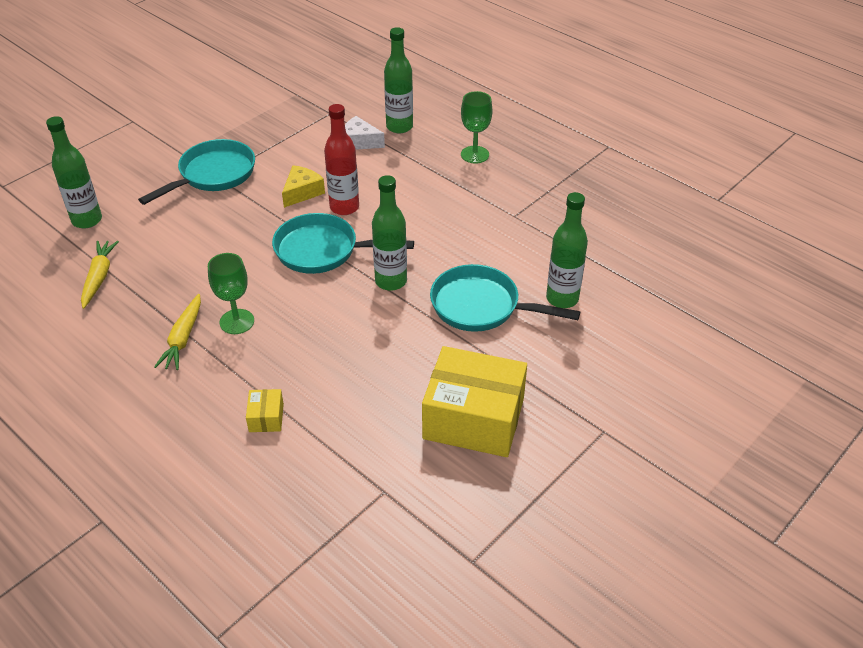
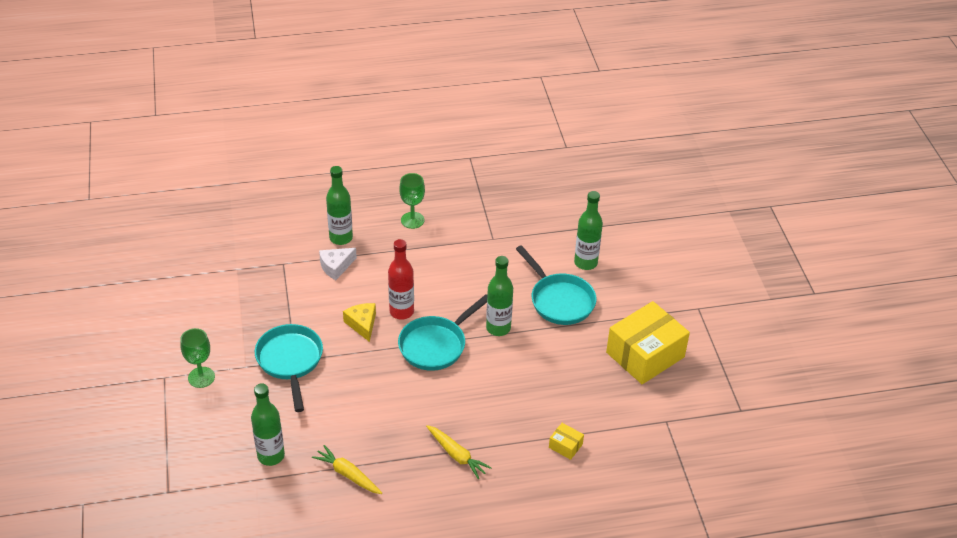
camera: 55 degrees left, 0 degrees up
green goblet [208,253,254,334] -> green goblet moved to [180,328,215,388]
turquoise pan [430,264,580,332] -> turquoise pan turned 90 degrees counterclockwise [516,245,597,325]

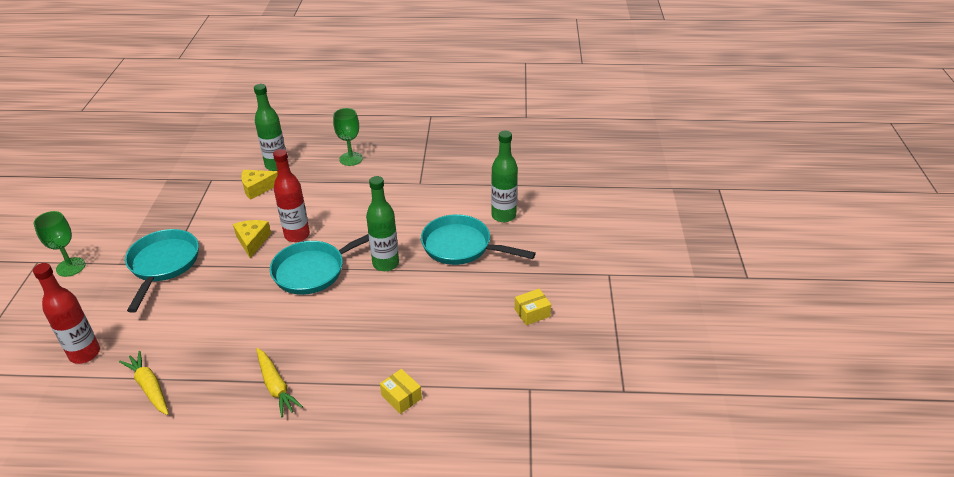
camera: 15 degrees right, 5 degrees down
green bottle [251,383,285,466] -> red bottle [33,263,100,364]
white cheese [319,248,357,280] -> yellow cheese [241,170,278,200]
turquoise pan [516,245,597,325] -> turquoise pan turned 135 degrees clockwise [421,214,536,265]
yellow box [606,301,690,384] -> yellow box [515,289,551,325], size x0.41

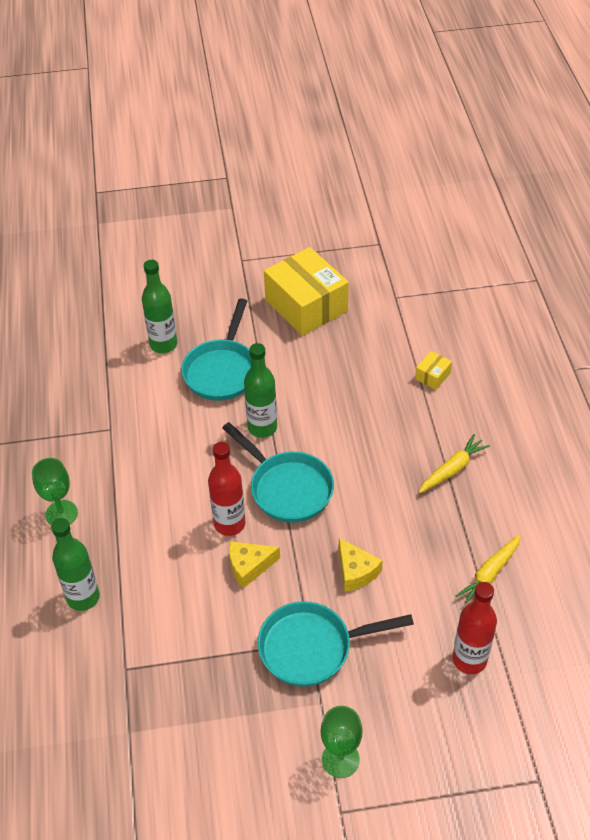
camera: 100 degrees left, 10 degrees up
yellow cheese [241,170,278,200] -> yellow cheese moved to [339,538,383,592]
yellow box [515,289,551,325] -> yellow box [264,247,349,336], size x2.42

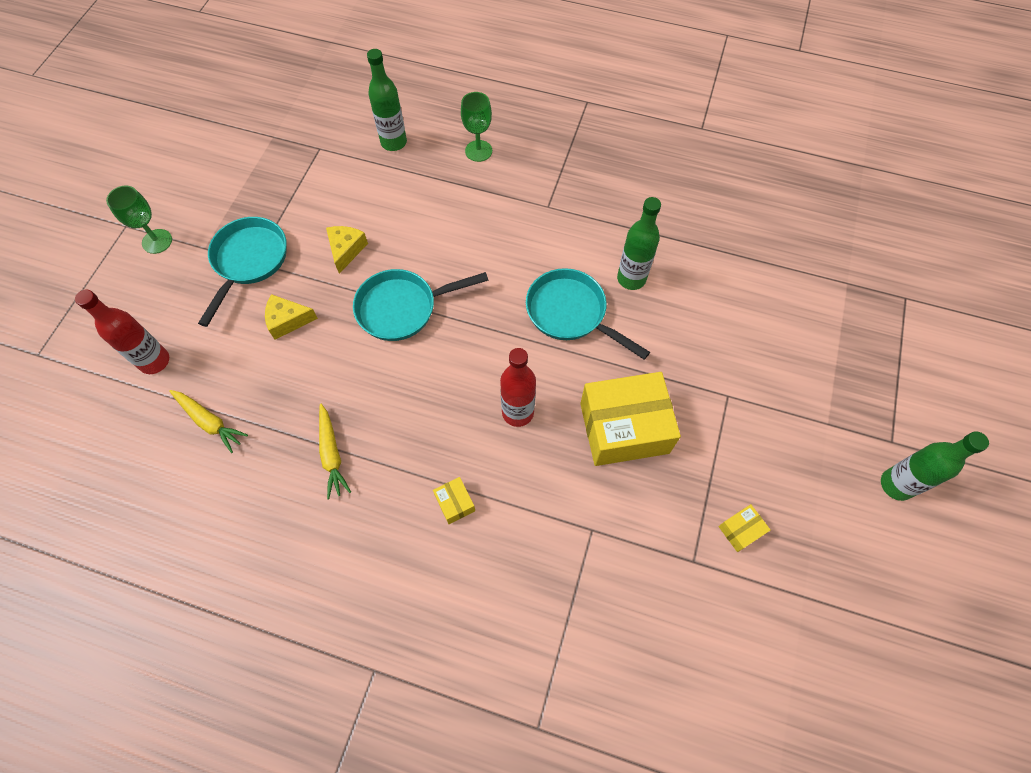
camera: 115 degrees right, 15 degrees up
red bottle [208,442,245,536] -> red bottle moved to [500,348,536,427]
green bottle [244,343,277,438] -> green bottle moved to [881,432,989,501]
yellow carrot [456,534,521,603] -> yellow carrot turned 150 degrees clockwise [169,390,248,453]
none -> yellow box [719,504,770,552]

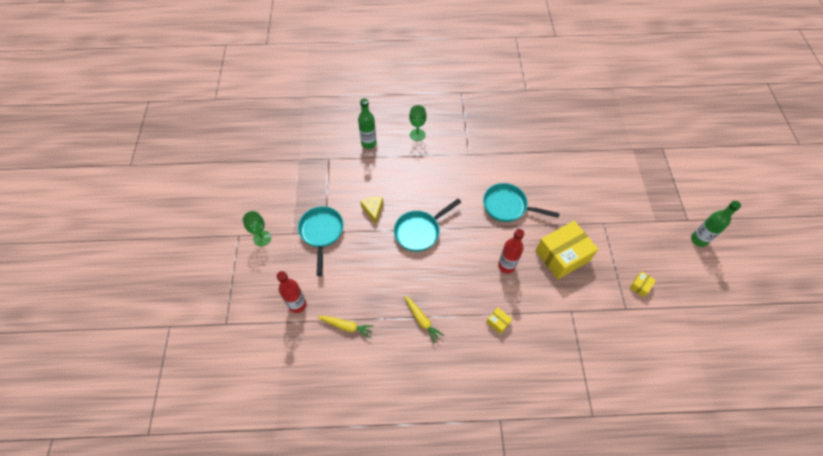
camera: 20 degrees left, 5 degrees down
yellow cheese [265,294,318,339] -> none
green bottle [617,197,661,290] -> none

